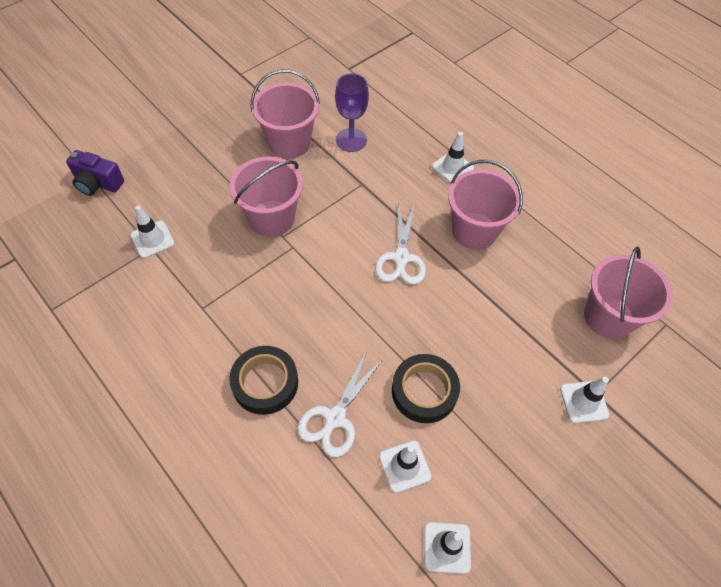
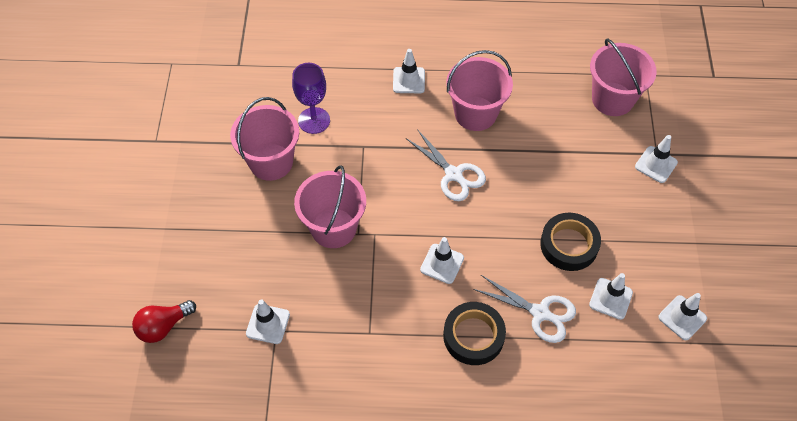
camera: 45 degrees left, 0 degrees up
purple camera [66,150,124,196] -> red light bulb [132,300,196,343]
white scissors [297,351,383,457] -> white scissors turned 45 degrees counterclockwise [473,275,576,343]
none -> white traffic cone [420,237,464,284]

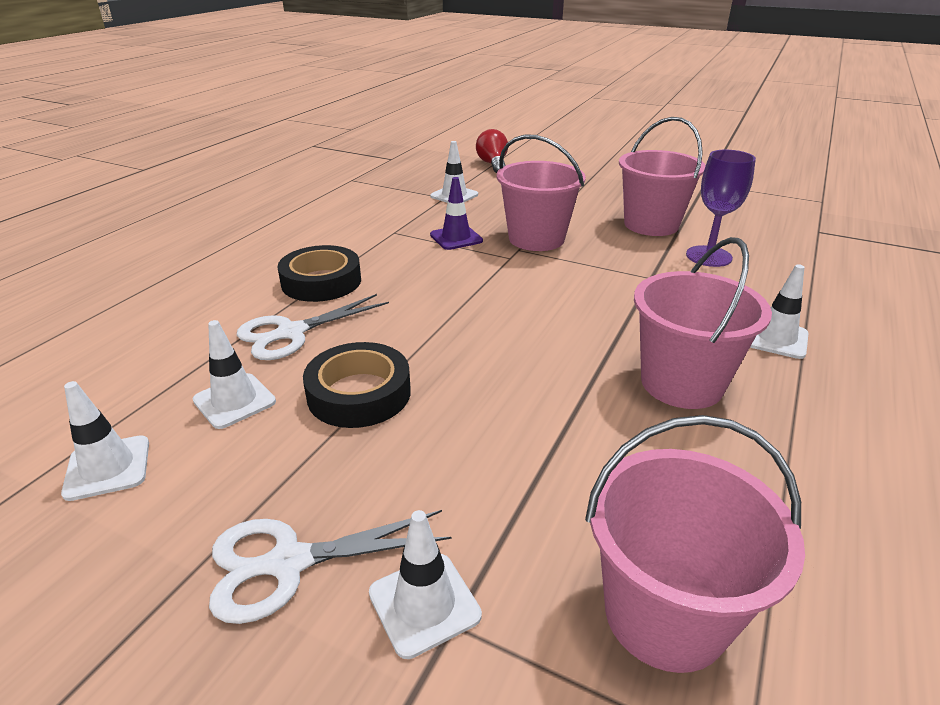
camera: 115 degrees right, 25 degrees down
white scissors [405,129,486,201] -> white scissors moved to [209,510,451,624]
white traffic cone [420,237,464,284] -> none
none -> purple traffic cone [430,177,483,250]

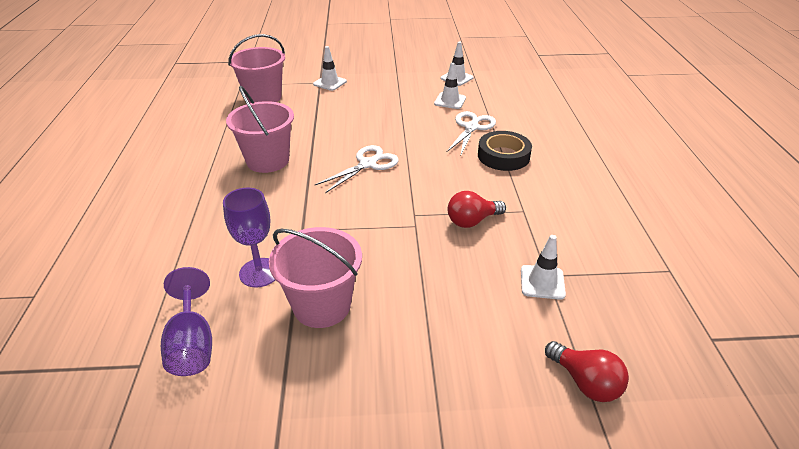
camera: 150 degrees right, 5 degrees up
white scissors [209,510,451,624] -> white scissors moved to [315,145,399,193]
black tape [303,342,411,428] -> none
purple traffic cone [430,177,483,250] -> red light bulb [448,191,506,228]
pink bucket [497,134,586,251] -> none
white traffic cone [750,264,808,359] -> none
none -> purple goblet [161,267,212,376]

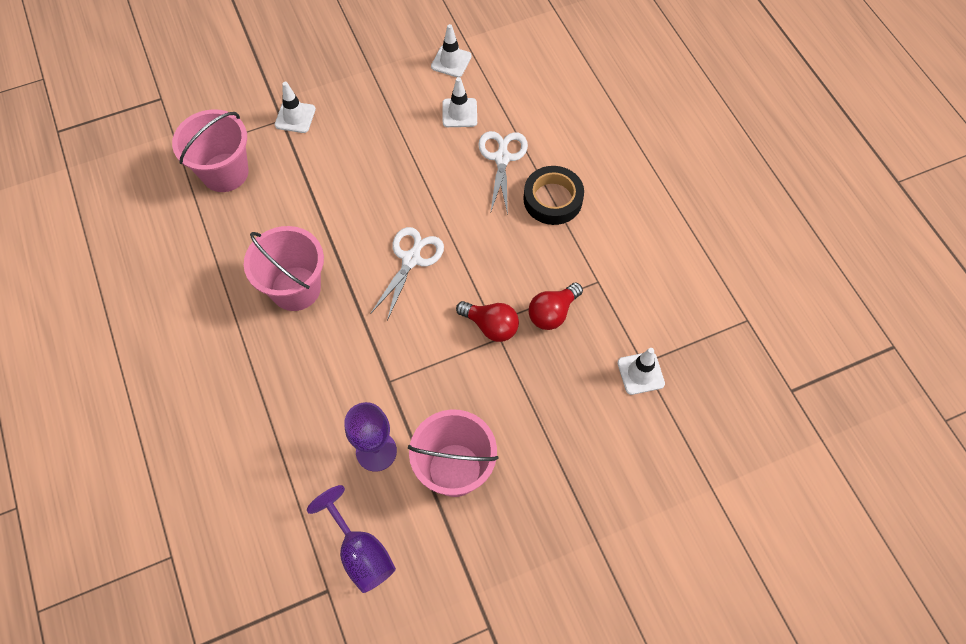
camera: 20 degrees left, 25 degrees up
red light bulb [545,341,629,402] -> red light bulb moved to [456,301,519,342]

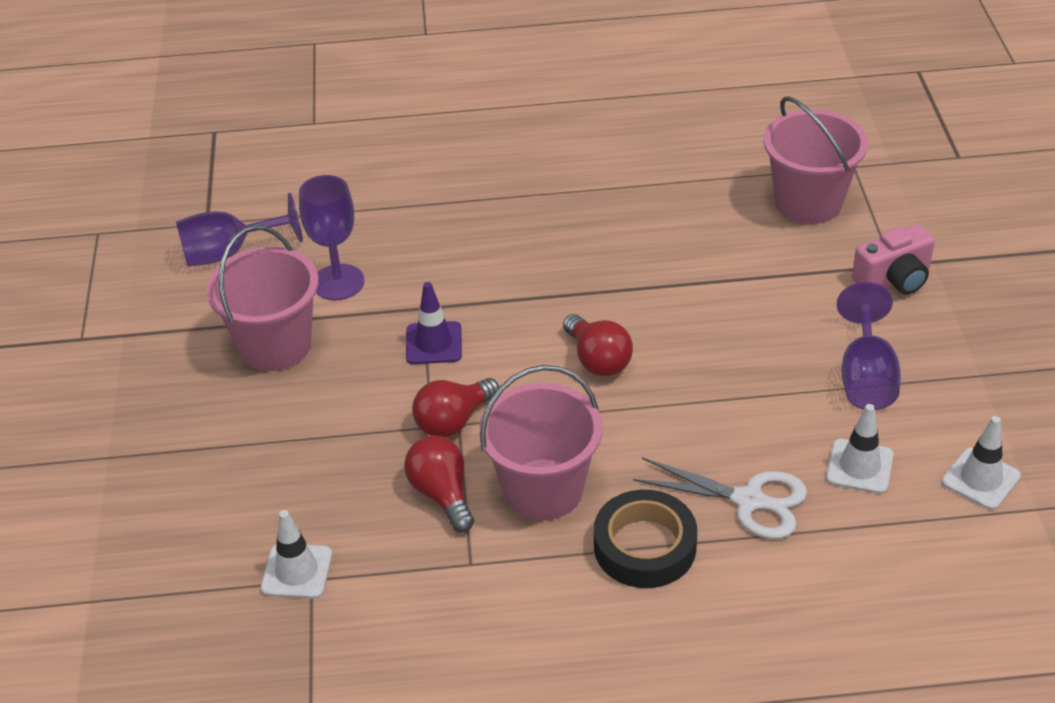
camera: 110 degrees right, 20 degrees down
pink bucket [244,226,324,311] -> pink bucket moved to [479,365,602,521]
white traffic cone [275,82,316,133] -> pink camera [852,224,935,294]
white scissors [370,227,444,321] -> red light bulb [563,314,633,376]
none -> purple traffic cone [406,282,462,364]
none -> purple goblet [837,282,901,410]

